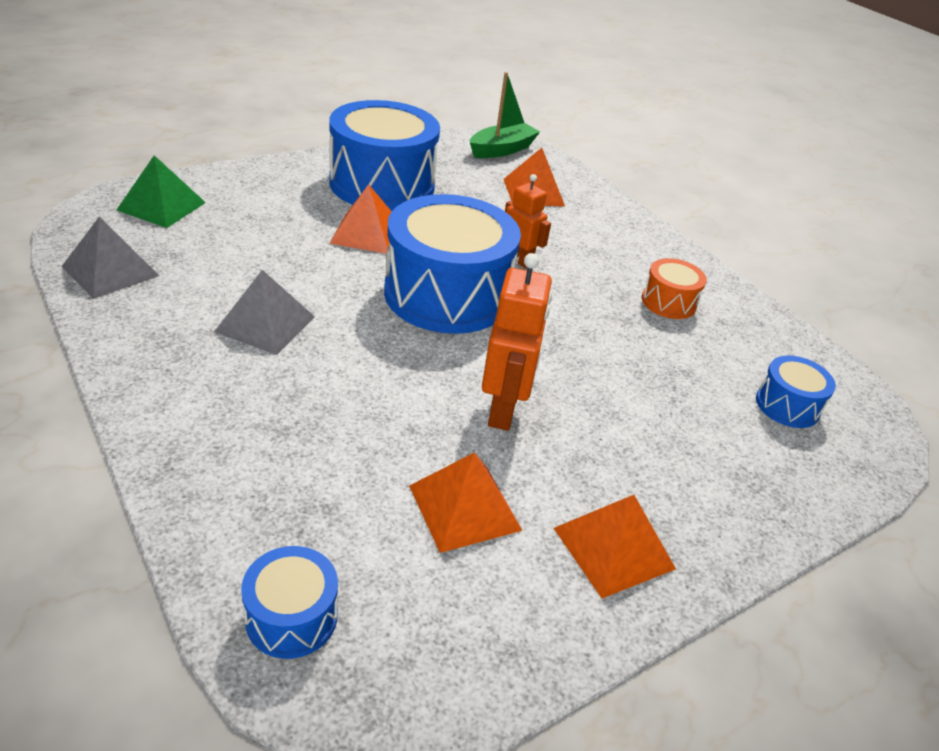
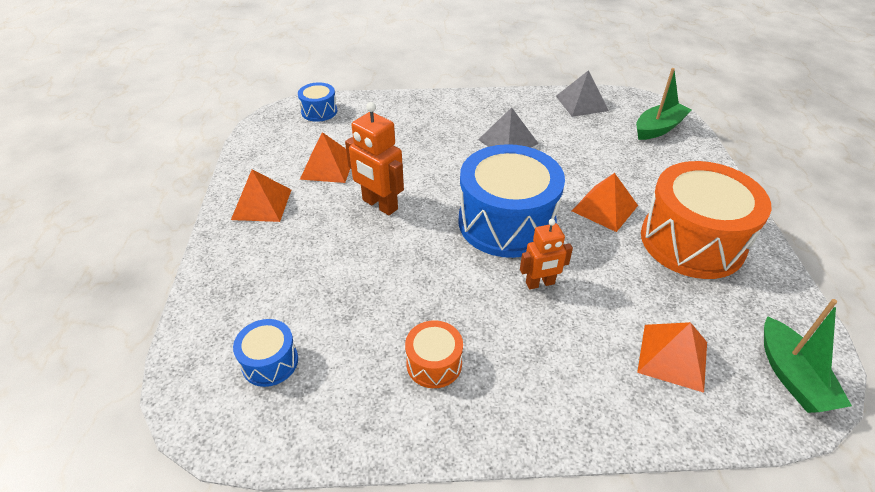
camera: 125 degrees right, 5 degrees up
green pyramid [117,155,206,228] -> green boat [636,68,692,140]
blue drum [329,100,440,211] -> orange drum [641,161,771,279]

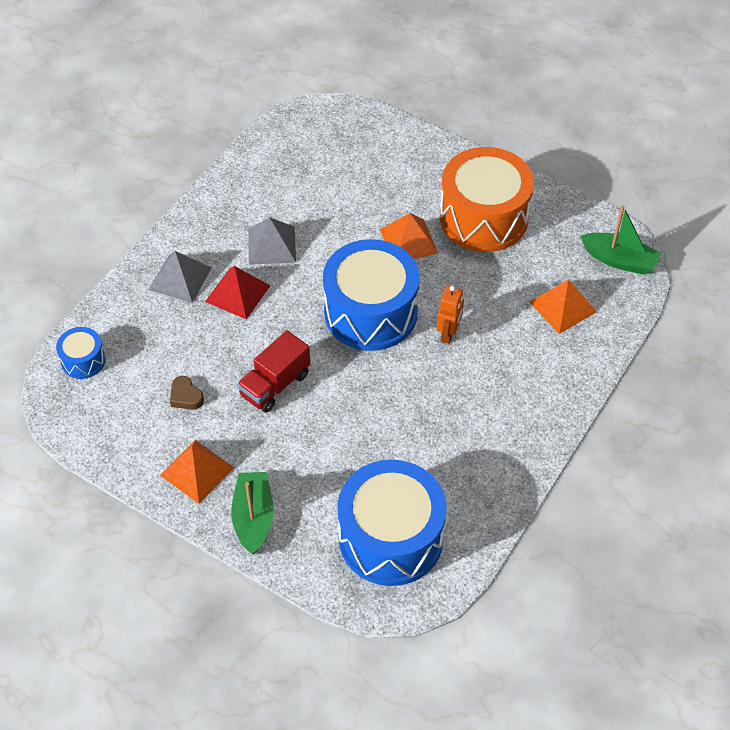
camera: 55 degrees left, 10 degrees up
blue drum [233,319,298,387] -> blue drum [338,460,447,586], size x2.18
orange pyramid [300,132,350,183] -> brown heart [170,376,204,410]
orange robot [345,102,404,215] -> red truck [237,330,310,413]
orange drum [405,320,463,388] -> none
grey pyramid [556,70,609,117] -> grey pyramid moved to [149,251,211,303]
green boat [636,68,692,140] -> green boat moved to [231,472,274,555]
none -> red pyramid [205,266,270,319]

